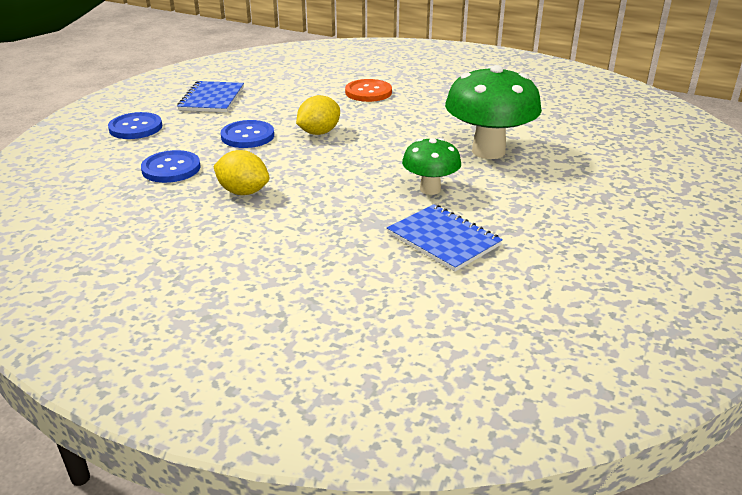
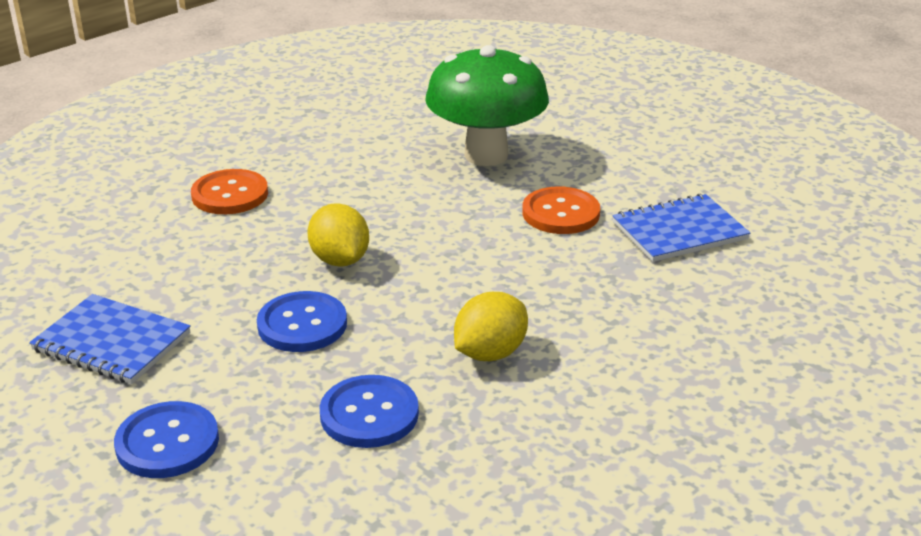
camera: 70 degrees left, 0 degrees up
green mushroom [402,138,461,195] -> orange button [522,186,600,234]

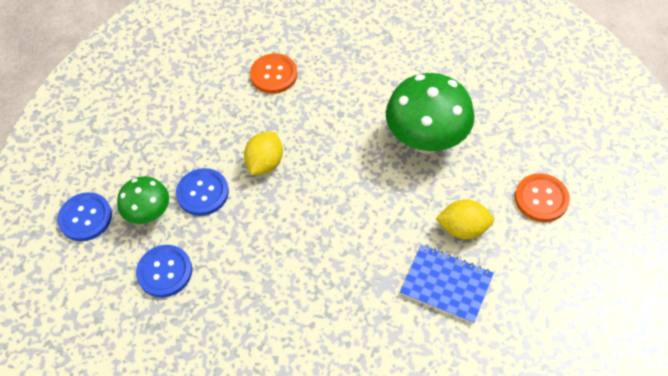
camera: 50 degrees right, 25 degrees up
blue notebook [29,294,191,384] -> none
yellow lemon [454,292,528,361] -> yellow lemon moved to [436,199,494,239]
orange button [522,186,600,234] -> orange button moved to [515,173,570,222]
none -> green mushroom [117,176,169,224]

